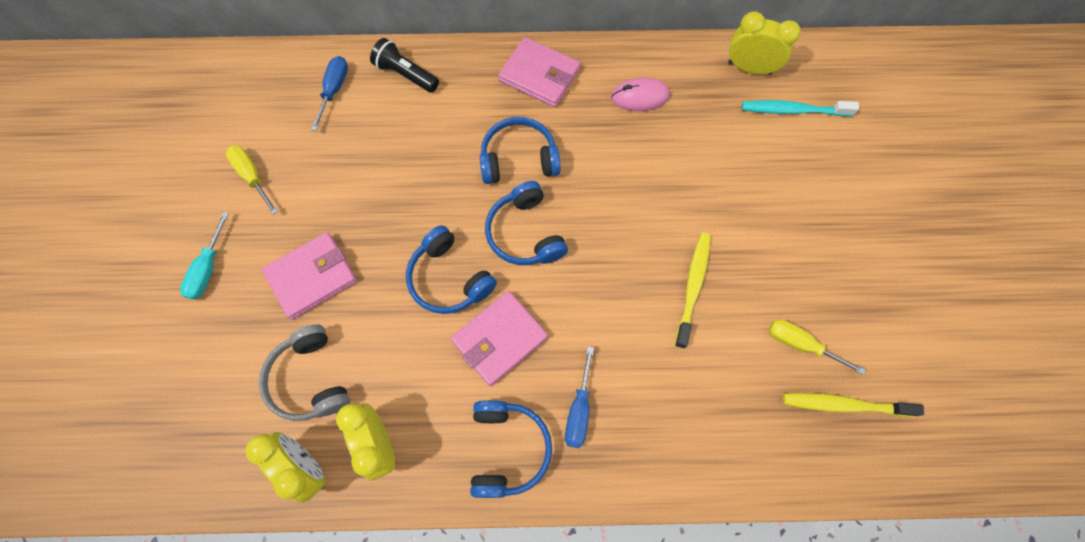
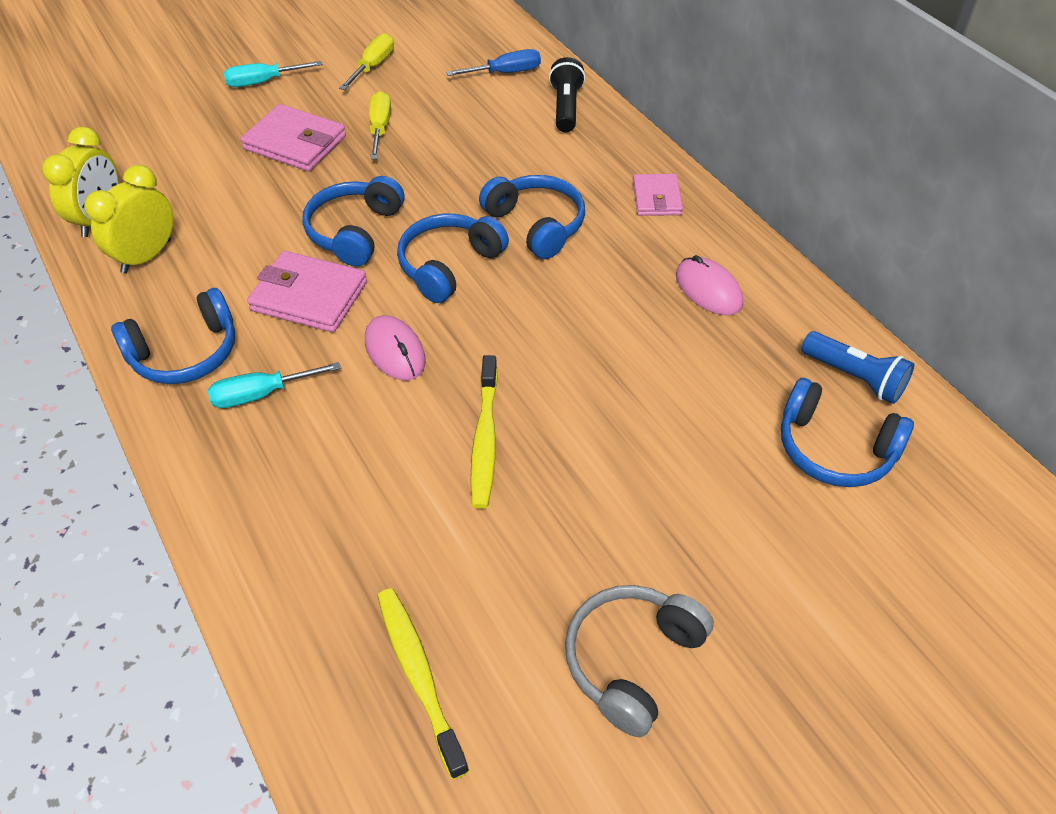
camera: 60 degrees right, 20 degrees down
grey headphones [259,324,350,421] -> grey headphones moved to [565,585,714,737]
pink wallet [498,37,580,107] -> pink wallet [633,174,683,216], size x0.63
blue screwdriver [565,346,594,448] -> turquoise screwdriver [208,362,341,408]
yellow toothbrush [674,233,711,349] -> yellow toothbrush turned 105 degrees clockwise [470,355,498,509]
yellow clock [728,11,801,75] -> blue flashlight [801,331,914,404]
turquoise toothbrush [742,100,859,116] -> blue headphones [781,378,914,487]
yellow screwdriver [769,320,866,375] -> yellow screwdriver moved to [369,91,391,159]
none -> pink mouse [365,315,426,380]

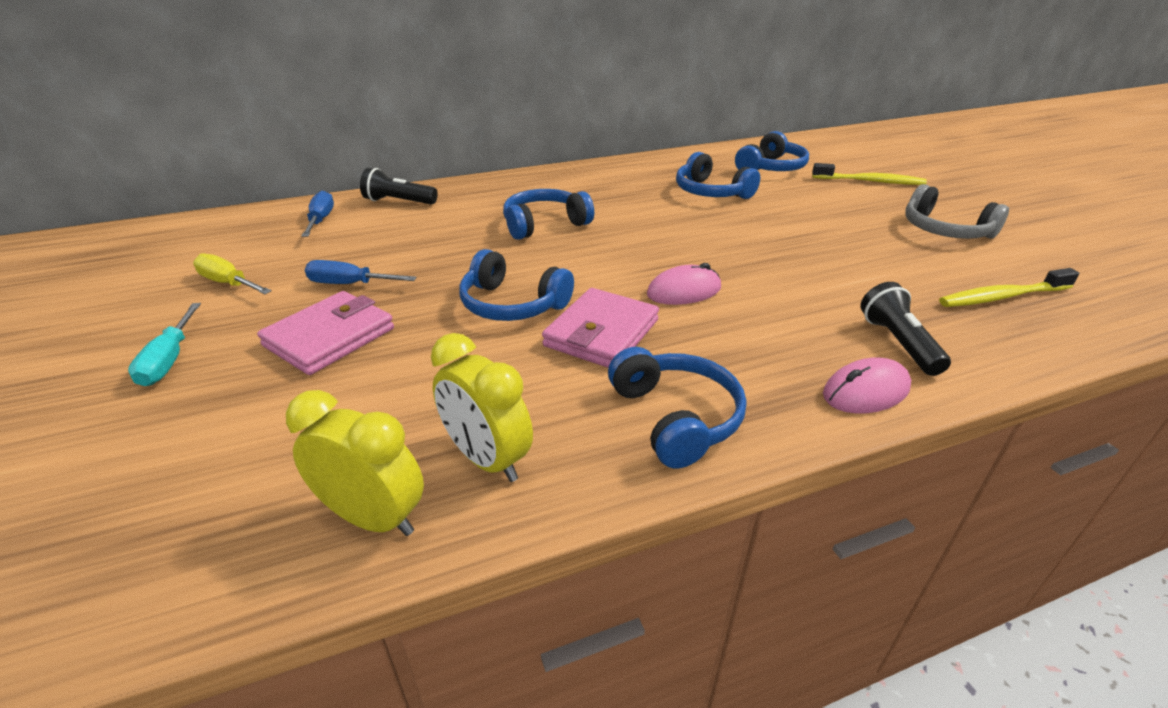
camera: 80 degrees left, 15 degrees down
turquoise screwdriver [208,362,341,408] -> none
yellow screwdriver [369,91,391,159] -> blue screwdriver [305,260,417,284]
blue headphones [397,214,509,303] -> blue headphones moved to [676,152,760,199]
yellow toothbrush [470,355,498,509] -> yellow toothbrush moved to [812,163,927,185]
pink wallet [633,174,683,216] -> none
pink mouse [676,255,743,315] -> pink mouse moved to [823,358,911,413]
blue flashlight [801,331,914,404] -> none
none -> black flashlight [861,282,951,376]

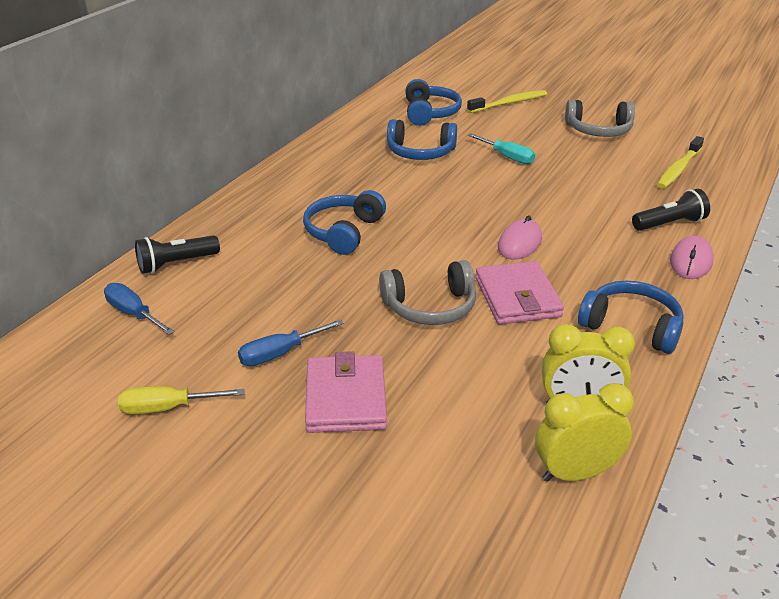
camera: 40 degrees left, 0 degrees up
turquoise screwdriver [128,303,201,386] -> turquoise screwdriver moved to [467,133,535,164]
blue headphones [459,249,574,321] -> grey headphones [379,260,476,325]
black flashlight [861,282,951,376] -> black flashlight turned 120 degrees clockwise [632,189,710,231]

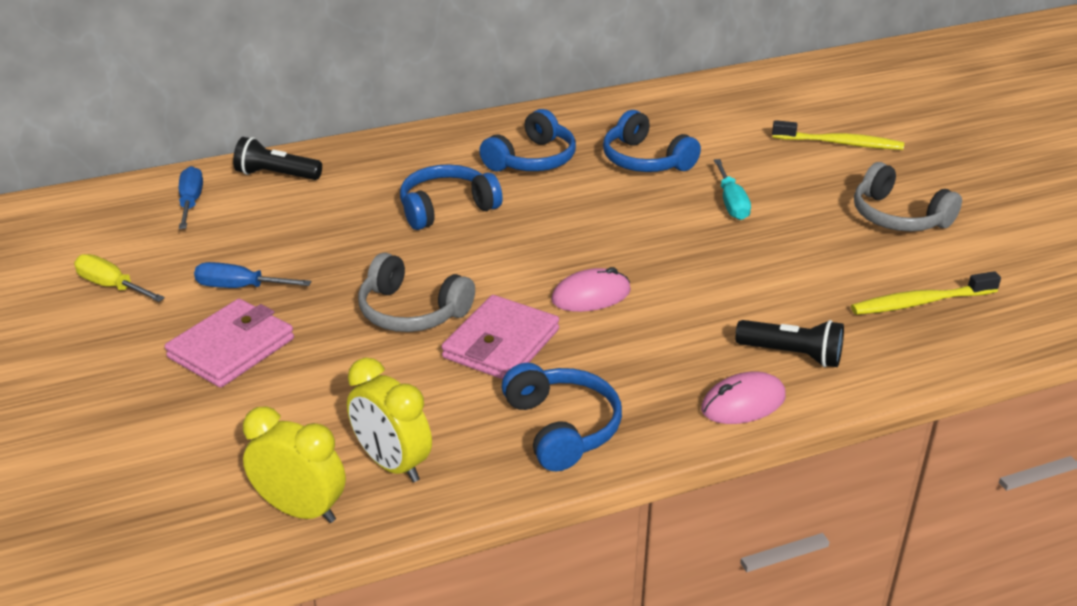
camera: 40 degrees right, 0 degrees up
blue headphones [405,79,462,126] -> blue headphones moved to [479,109,576,171]

